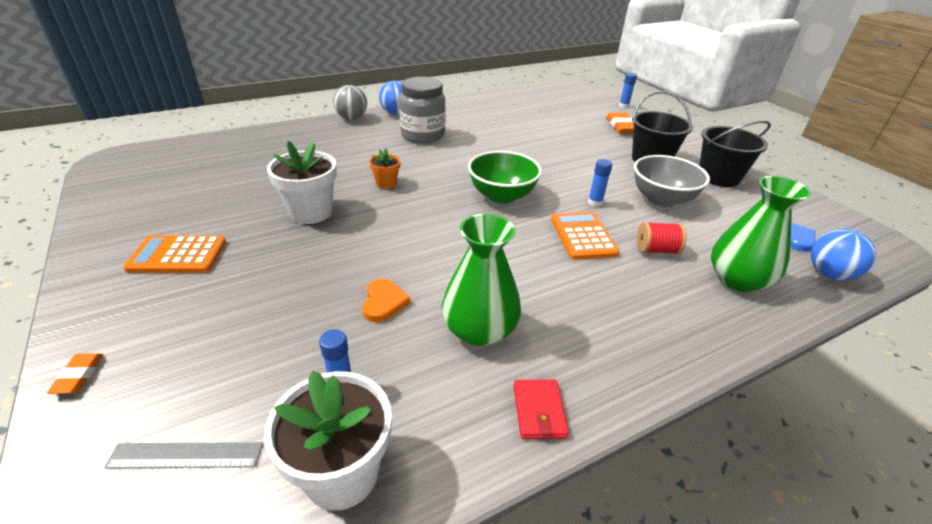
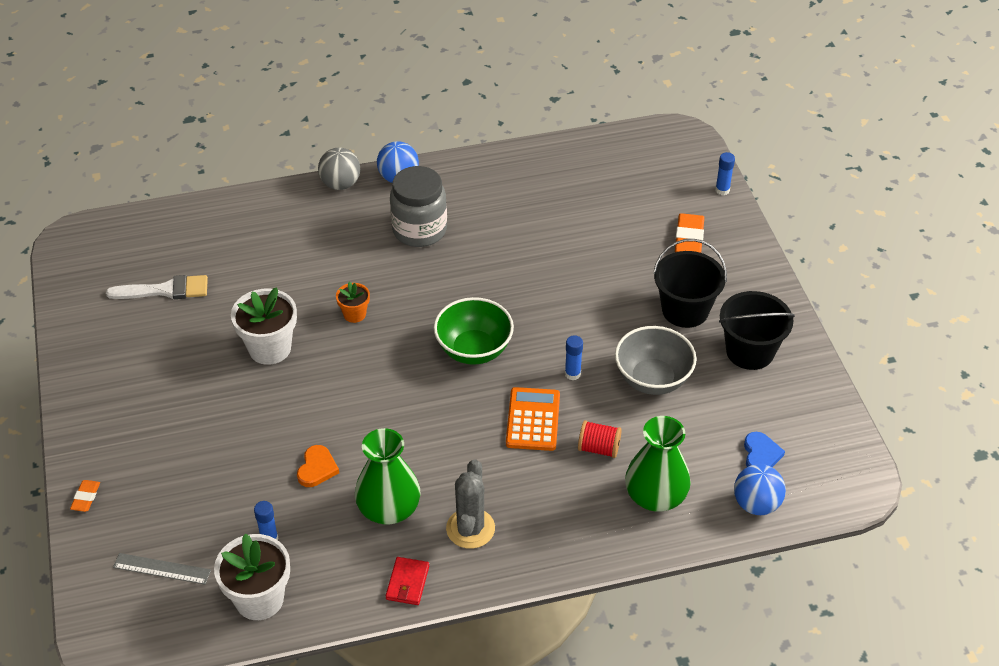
camera: 15 degrees right, 10 degrees up
orange calculator [123,235,226,273] -> none
none -> white brush [106,275,208,299]
none -> grey cactus [446,459,495,549]

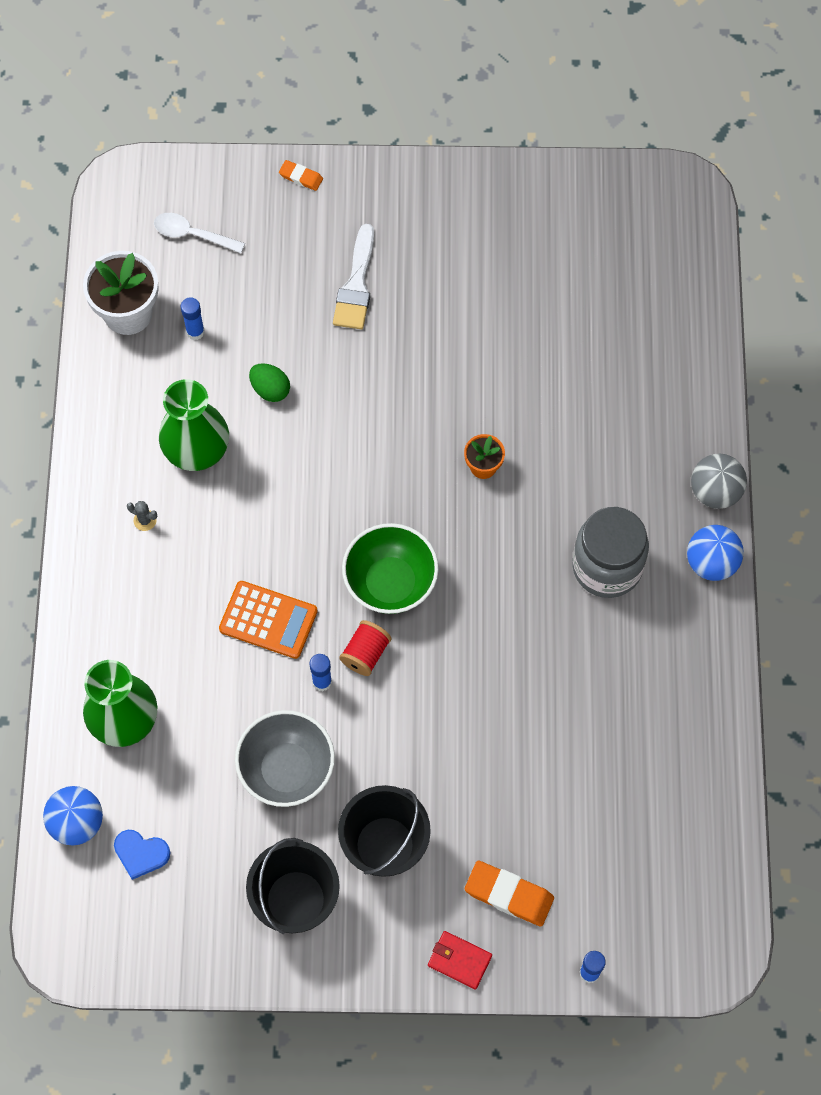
camera: 105 degrees right, 20 degrees up
white brush [106,275,208,299] -> white brush moved to [333,224,374,329]
grey ruler [113,553,211,585] -> white spoon [154,213,245,253]
white flower pot [231,287,297,365] -> none
orange heart [297,445,339,487] -> green egg [249,363,290,402]
red wallet [386,557,429,605] -> red wallet moved to [428,931,492,989]
grey cactus [446,459,495,549] -> grey cactus [127,501,157,531], size x0.44
red spool [578,420,622,458] -> red spool moved to [339,620,391,676]

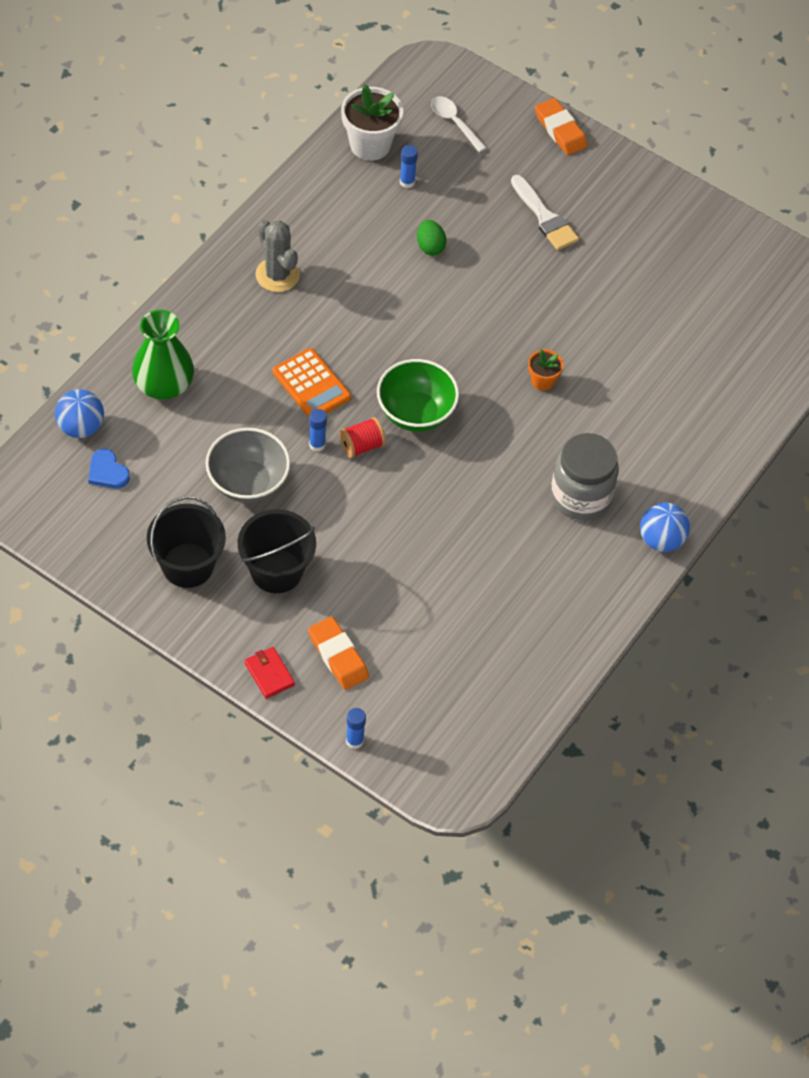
camera: 30 degrees right, 10 degrees down
grey cactus [127,501,157,531] -> grey cactus [255,220,300,292], size x2.29
green vase [159,379,229,471] -> none
orange eraser [279,160,323,191] -> orange eraser [535,98,588,155], size x1.78
white brush [333,224,374,329] -> white brush turned 75 degrees counterclockwise [511,175,579,250]
grey ball [691,454,747,509] -> none

